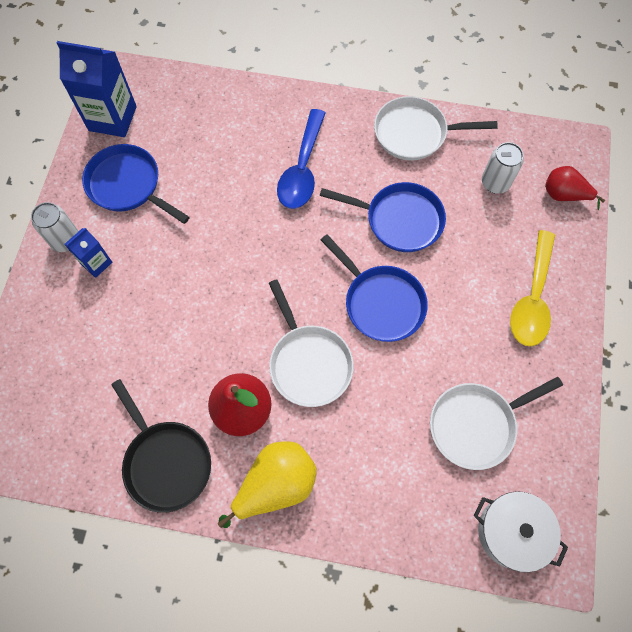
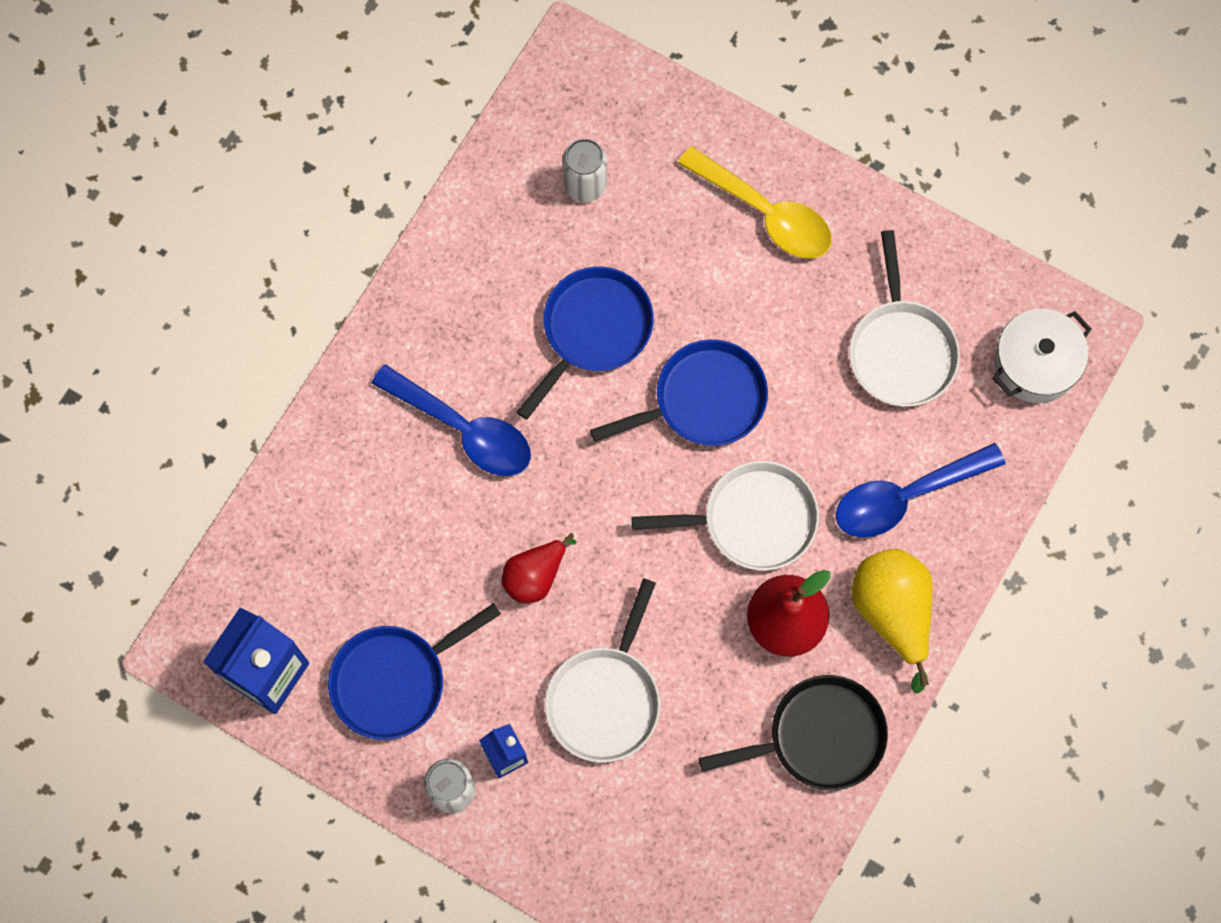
camera: 70 degrees left, 5 degrees up
white pan [374,96,498,161] -> white pan moved to [545,578,660,763]
red pear [545,166,605,210] -> red pear moved to [502,533,577,604]
none -> blue spoon [836,443,1006,538]

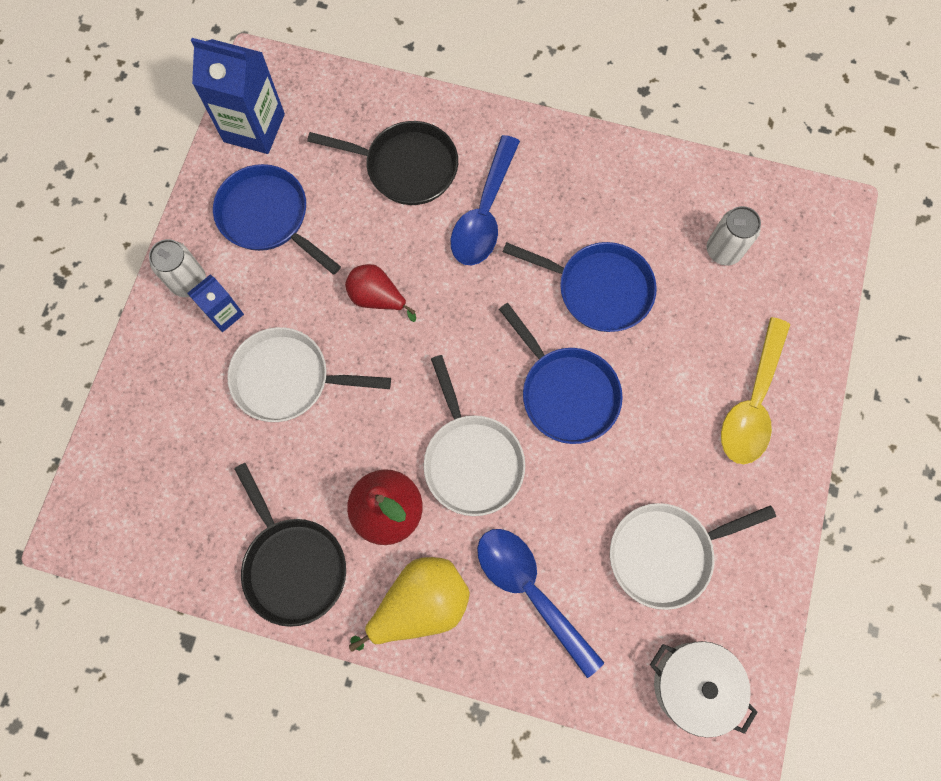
camera: 75 degrees right, 0 degrees up
none -> black pan [307,121,458,205]

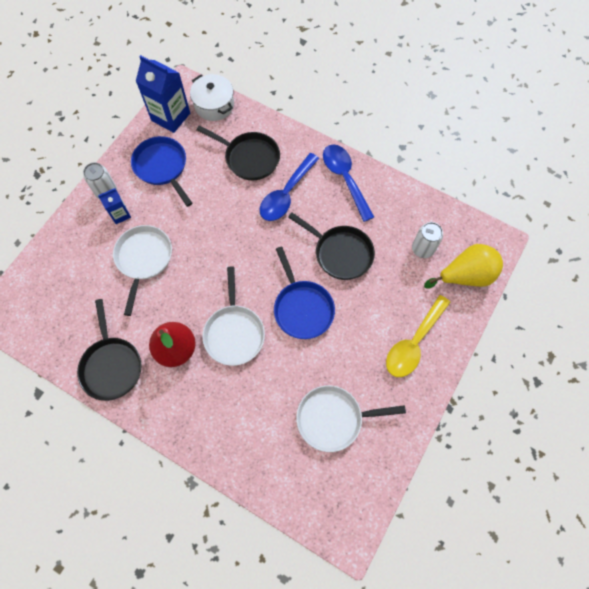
camera: 15 degrees right, 5 degrees down
white pan [227,327,391,422] -> white pan turned 75 degrees clockwise [113,225,172,316]
red pear [345,264,416,322] -> none
yellow pear [349,557,470,652] -> yellow pear moved to [424,244,503,289]
blue spoon [477,529,605,678] -> blue spoon moved to [323,144,374,222]
blue pan [503,242,657,332] -> black pan [288,213,375,280]
white pot [650,641,758,738] -> white pot moved to [190,74,234,121]

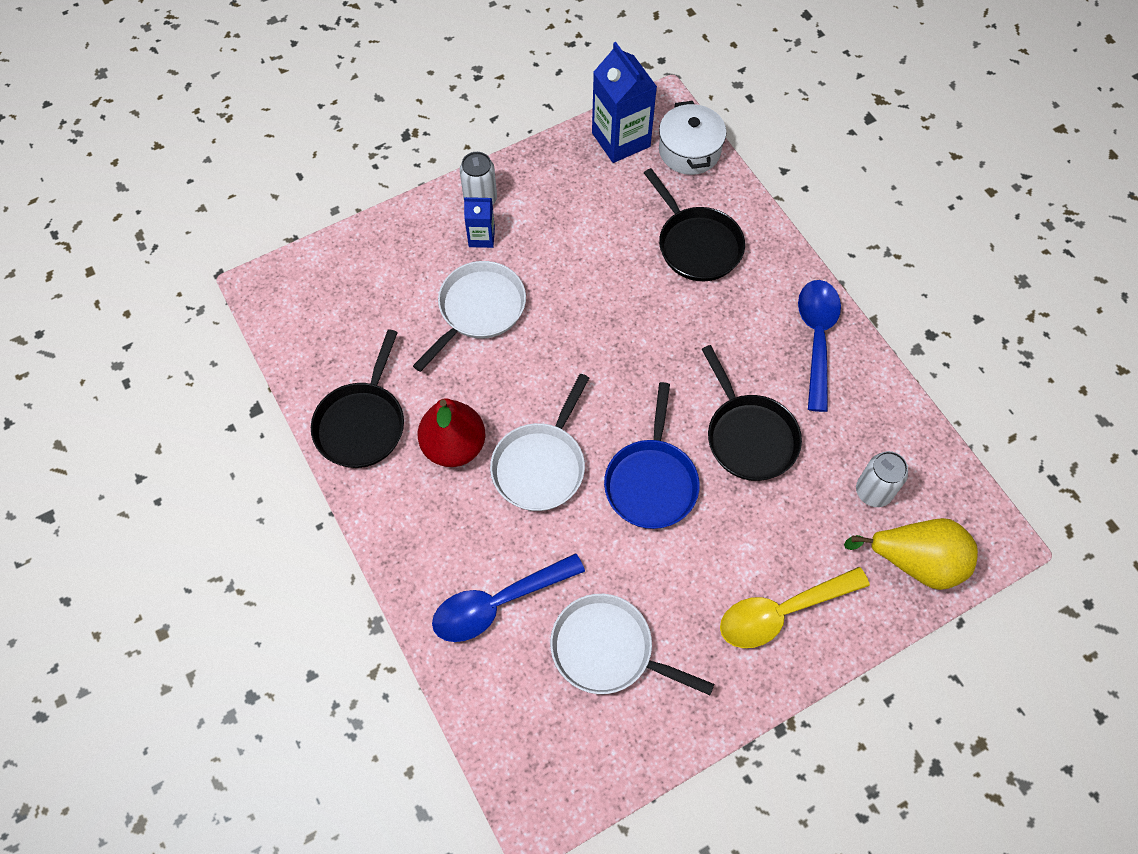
camera: 30 degrees right, 5 degrees down
blue pan [131,136,193,207] -> none
blue spoon [260,153,319,221] -> blue spoon moved to [432,553,585,642]

